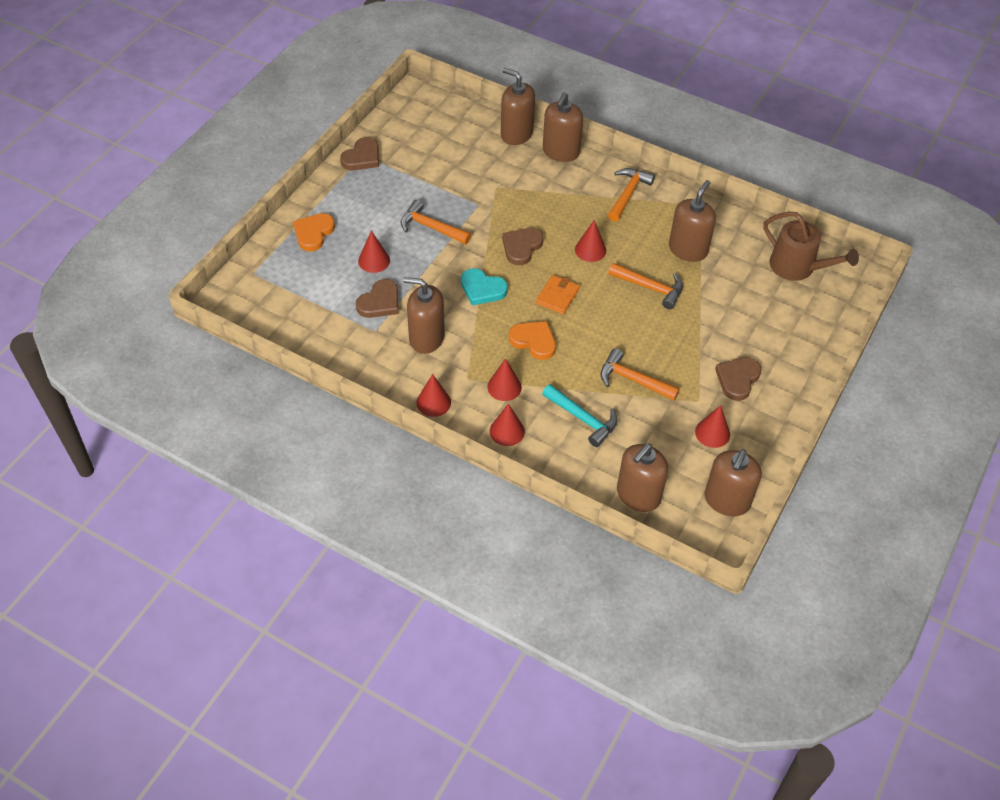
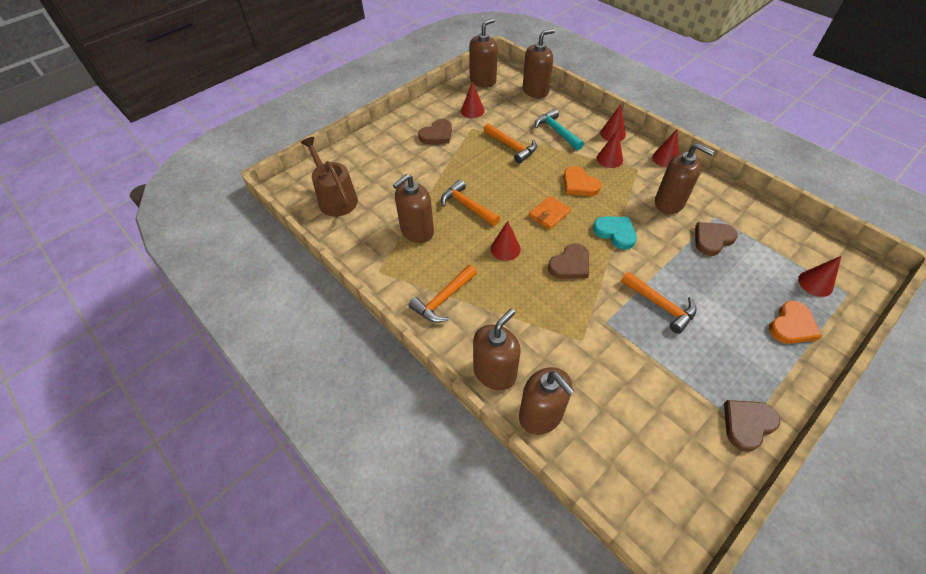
camera: 160 degrees left, 0 degrees up
red cone [358,231,390,273] -> red cone moved to [798,256,841,297]

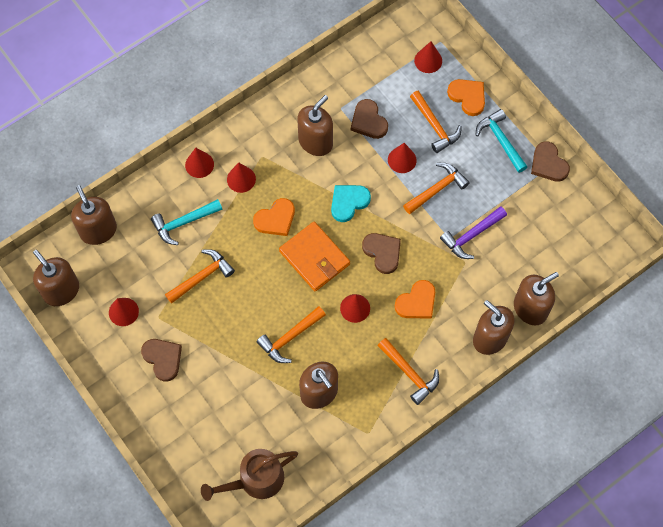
camera: 85 degrees left, 15 degrees up
orange wallet [529,196,571,230] -> orange wallet [279,222,350,291], size x1.63
red cone [652,129,679,168] -> red cone moved to [388,143,417,173]
none -> orange heart [395,280,435,319]
none -> orange hammer [410,91,462,153]
none -> purple hammer [440,206,507,259]
none -> turquoise hammer [476,109,527,173]

